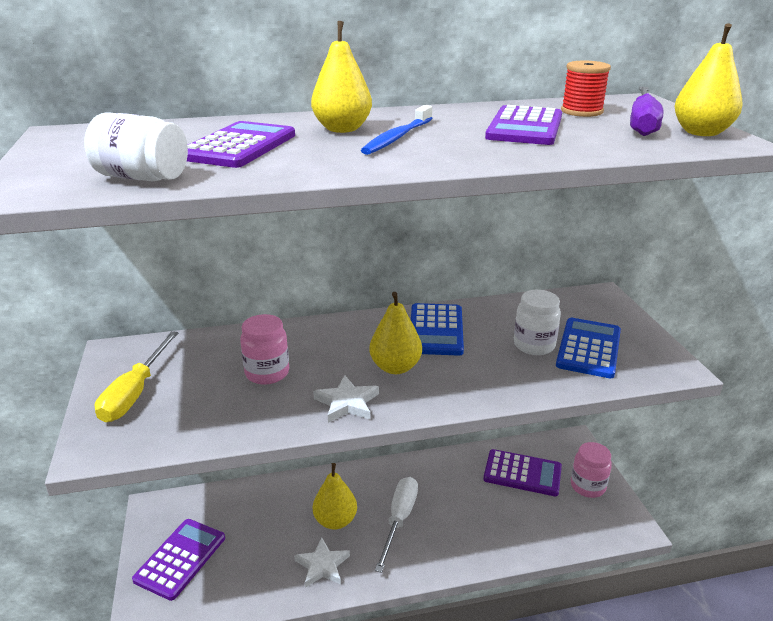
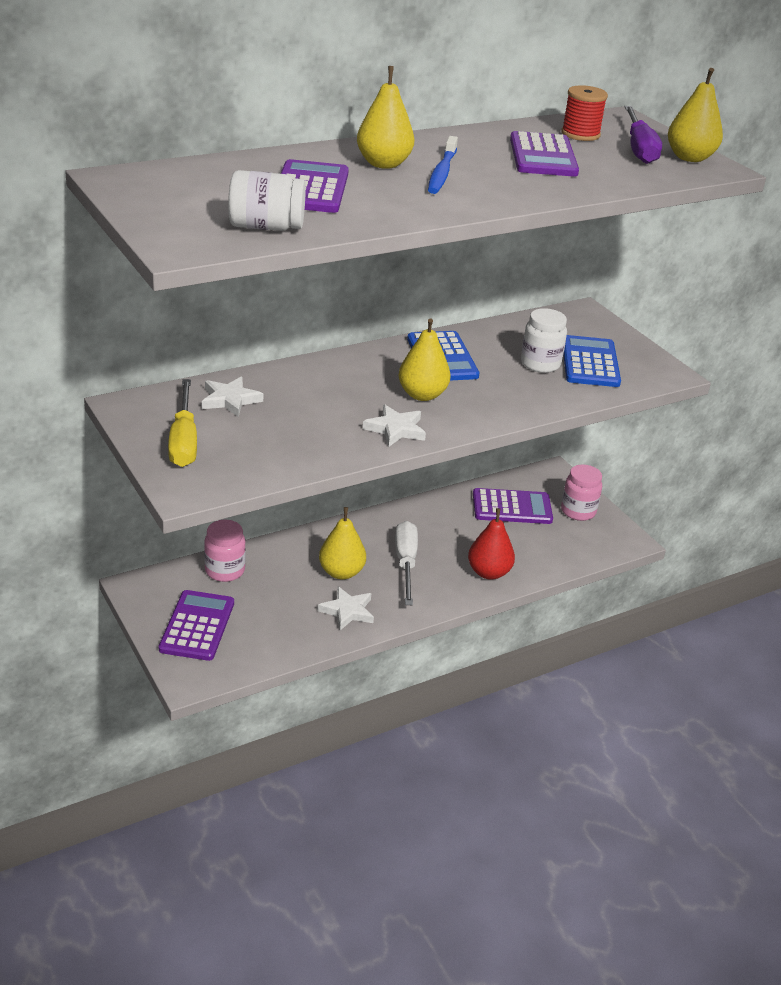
camera: 20 degrees left, 5 degrees up
pink jar [240,314,289,385] -> pink jar moved to [204,520,246,582]
none -> white star [202,377,263,417]
none -> red pear [468,508,515,580]

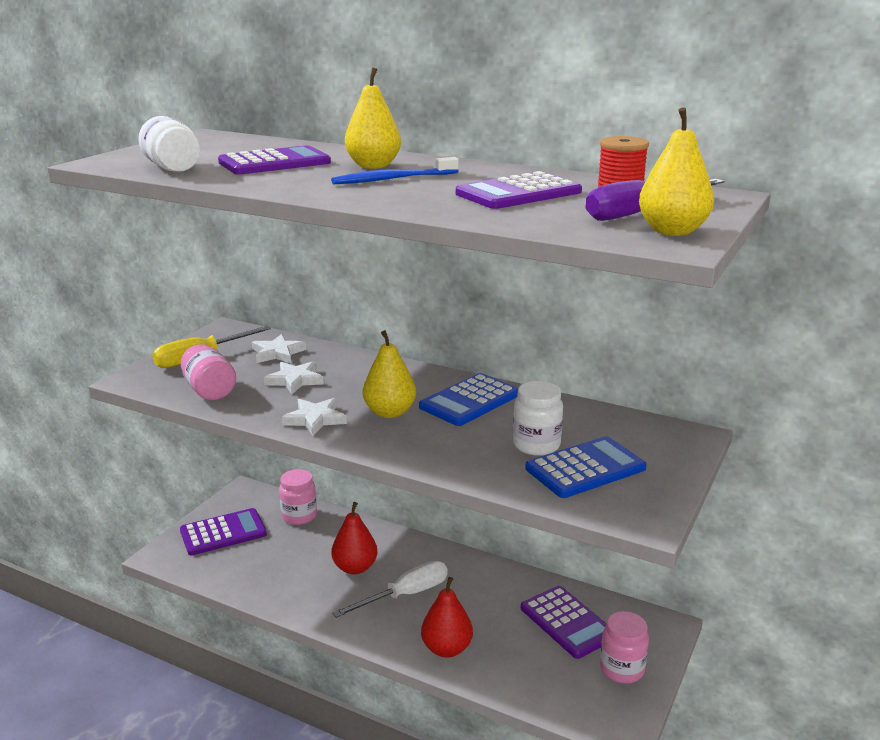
camera: 60 degrees right, 10 degrees down
white star [318,586,374,630] -> white star moved to [264,361,324,394]
yellow pear [319,507,366,580] -> red pear [331,502,378,574]
none -> pink jar [181,344,236,400]

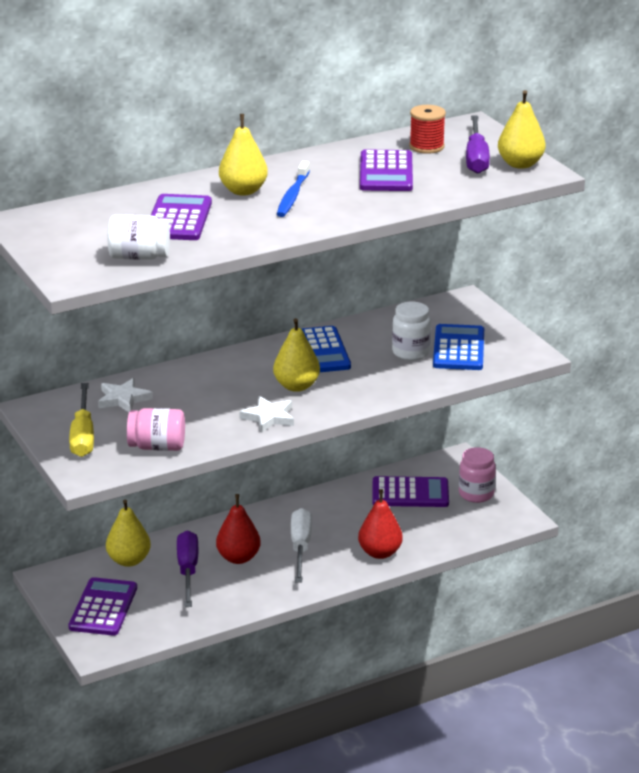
camera: 55 degrees left, 5 degrees up
white star [264,361,324,394] -> none
pink jar [279,469,317,525] -> yellow pear [106,500,151,567]
none -> purple screwdriver [177,530,198,607]

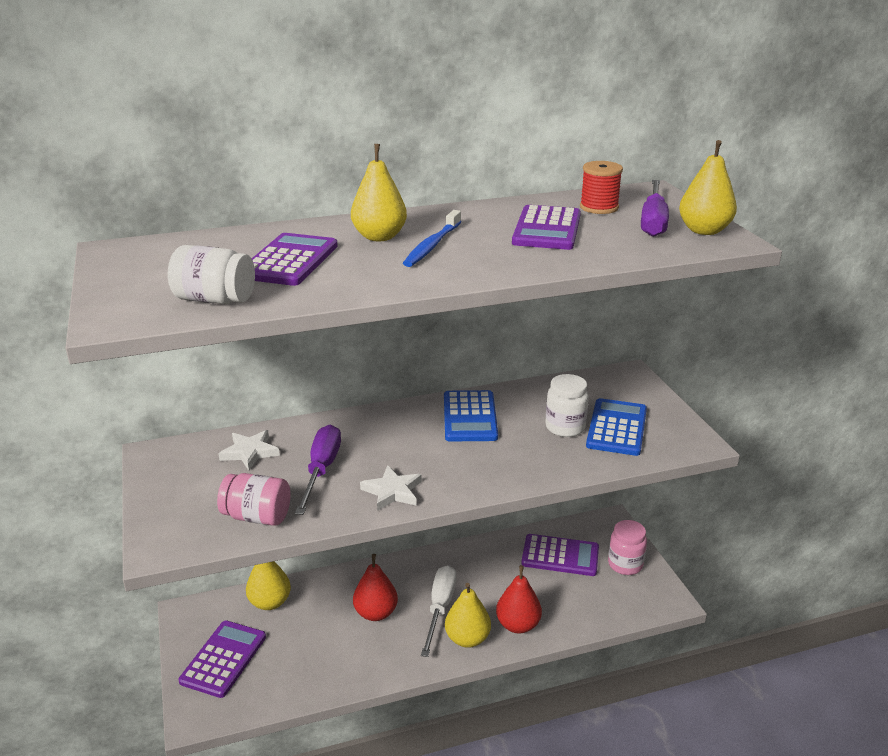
camera: 10 degrees right, 0 degrees up
yellow screwdriver [69,383,94,457] -> none
purple screwdriver [177,530,198,607] -> purple screwdriver moved to [295,425,341,515]
yellow pear [273,318,320,392] -> yellow pear moved to [445,583,491,648]

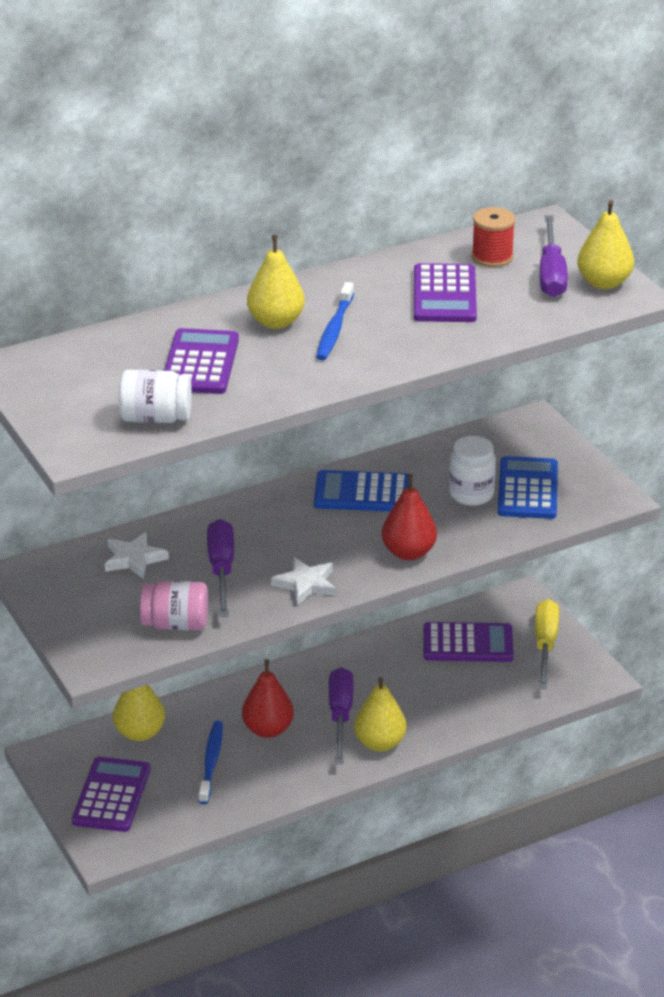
camera: 10 degrees left, 5 degrees up
white screwdriver [421,565,457,657] -> purple screwdriver [329,667,354,764]
blue calculator [444,390,498,441] -> blue calculator turned 105 degrees clockwise [314,470,409,512]
red pear [496,565,542,634] -> red pear moved to [382,474,437,560]
pink jar [608,520,647,575] -> yellow screwdriver [535,599,559,689]
none -> blue toothbrush [199,721,223,804]

